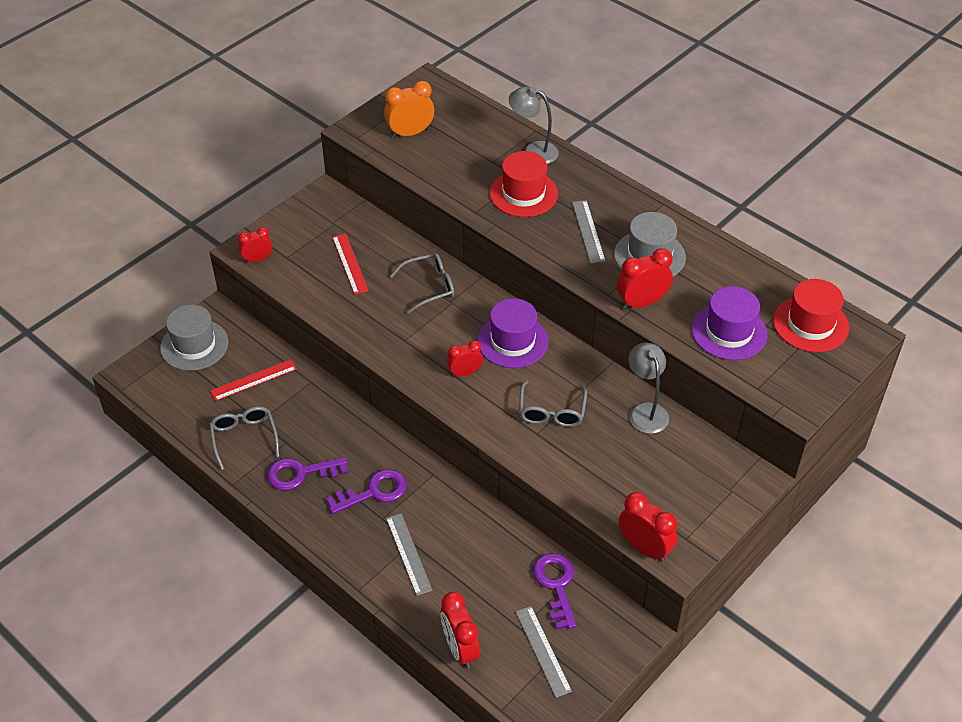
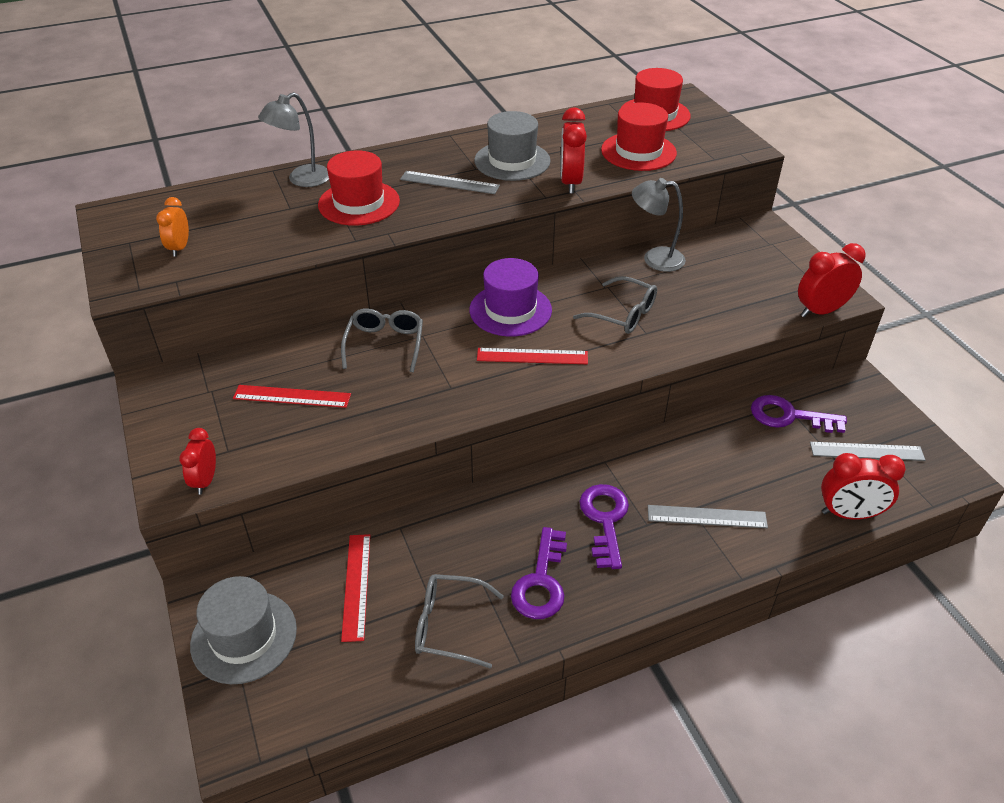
camera: 65 degrees left, 5 degrees down
orange clock [384,81,434,138] -> orange clock [156,197,189,257], size x0.65
red clock [447,340,483,377] -> red ruler [477,348,588,364]
purple hat [692,286,768,360] -> red hat [601,102,677,171]

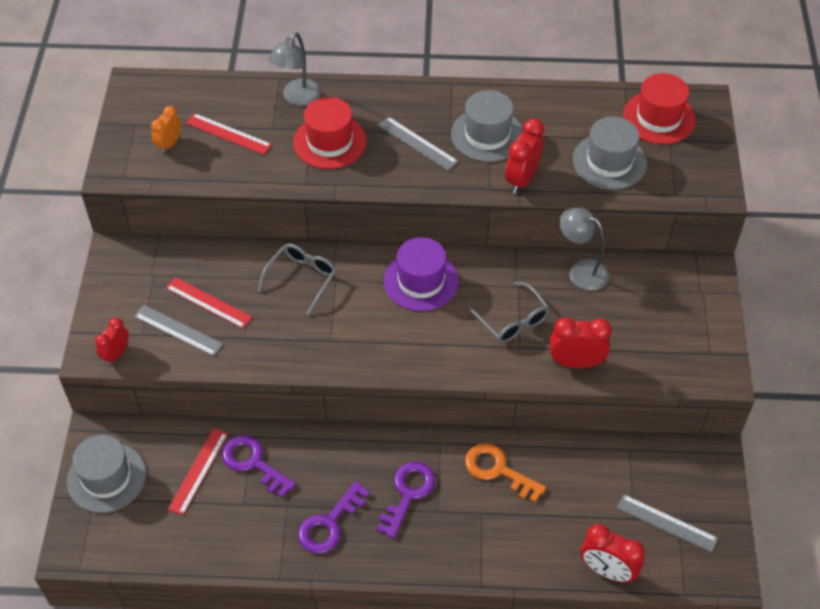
camera: 25 degrees right, 10 degrees up
grey lamp [258,92,329,187] -> grey lamp turned 45 degrees counterclockwise [268,33,321,106]
grey glasses [415,574,504,669] -> none
red ruler [477,348,588,364] -> red ruler moved to [186,113,272,155]
red hat [601,102,677,171] -> grey hat [573,117,647,190]
grey ruler [648,505,768,528] -> grey ruler moved to [134,305,223,356]
purple key [751,395,847,433] -> purple key moved to [222,435,296,498]
red clock [798,243,866,317] -> red clock moved to [550,317,612,368]
none -> orange key [465,443,546,502]

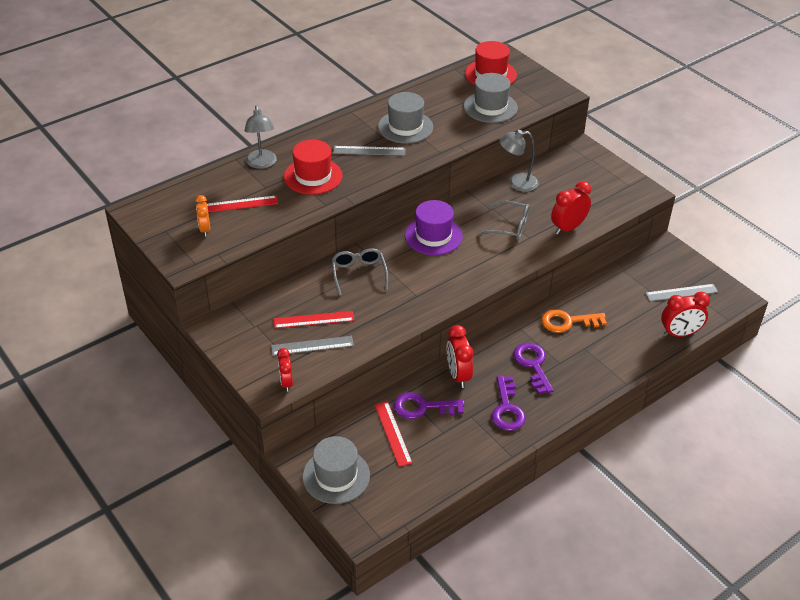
camera: 40 degrees left, 10 degrees down
red clock [505,119,544,194] -> red clock moved to [447,325,473,388]

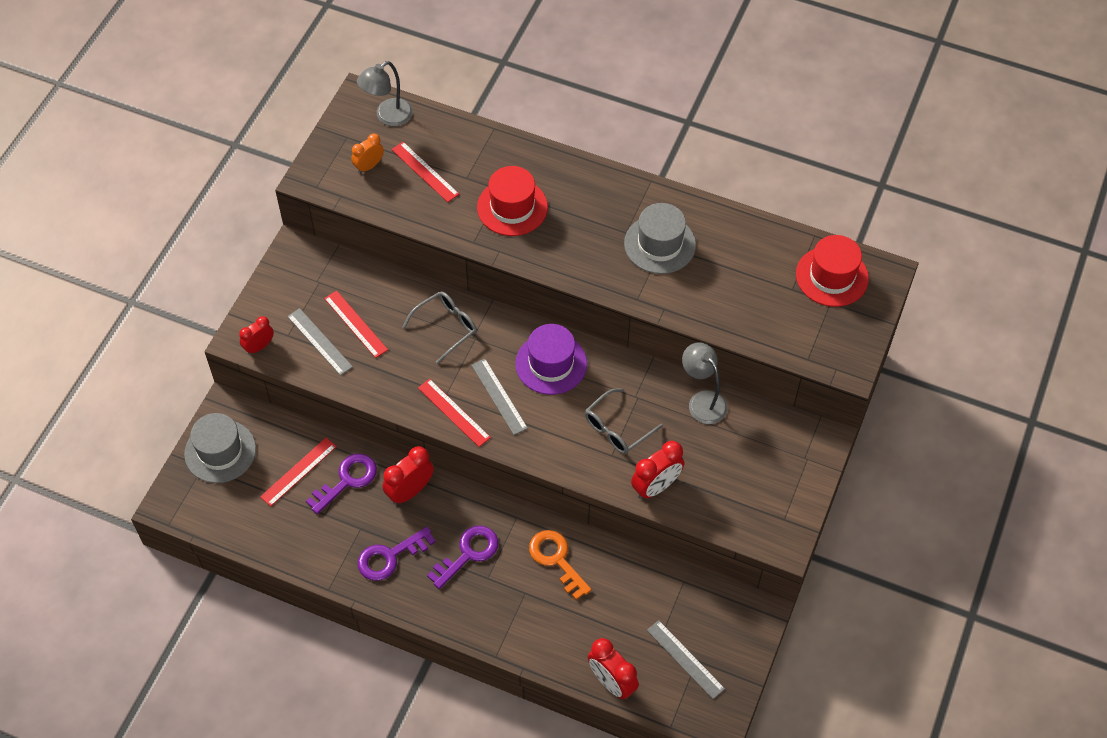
camera: 60 degrees right, 15 degrees up
grey lamp [244,106,277,169] -> grey lamp moved to [357,61,413,126]
grey ruler [333,146,405,156] -> grey ruler moved to [472,359,528,435]
purple key [394,392,465,419] -> purple key turned 75 degrees clockwise [306,454,377,514]
grey hat [464,73,518,123] -> none
grey glasses [478,200,529,240] -> grey glasses turned 60 degrees clockwise [585,388,663,454]
red clock [551,181,591,234] -> red clock turned 120 degrees clockwise [631,441,684,499]
none -> red ruler [418,379,491,447]

